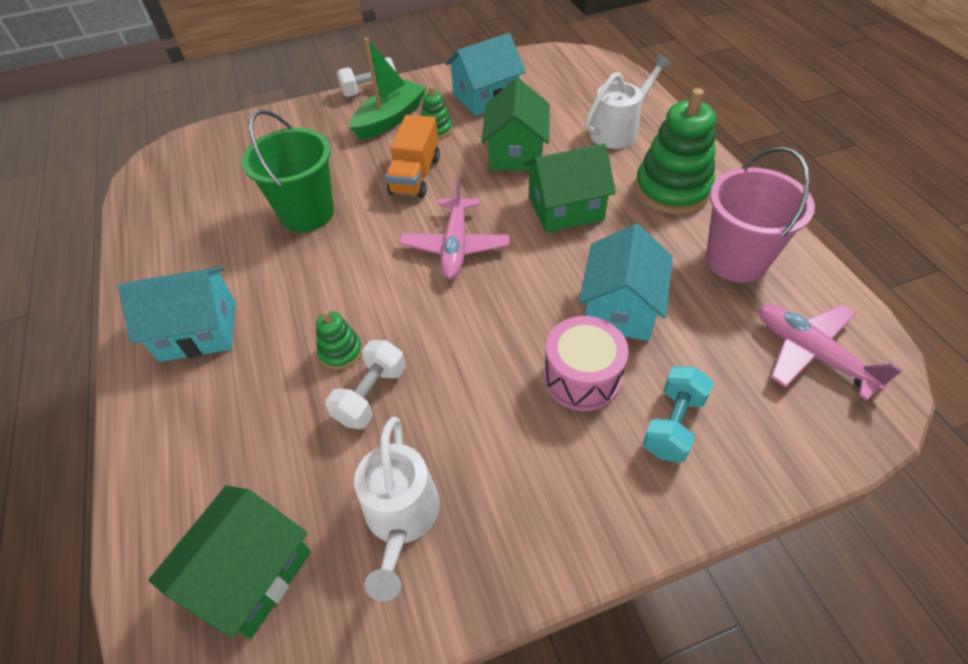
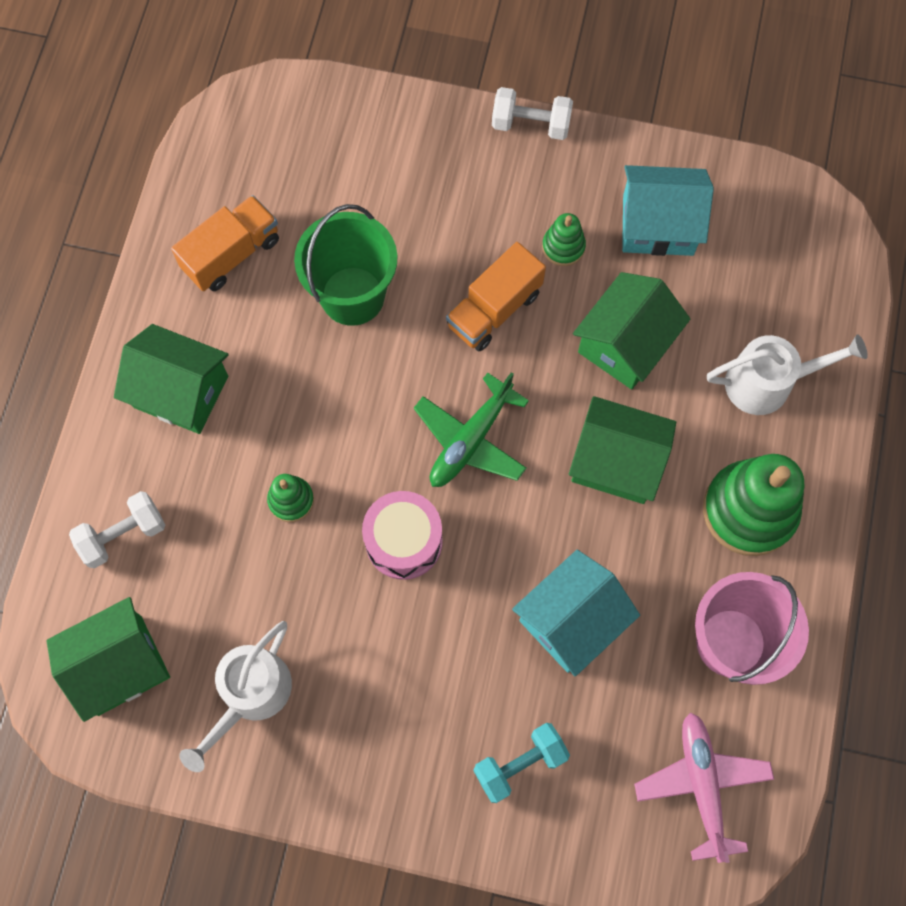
camera: 30 degrees right, 20 degrees up
turquoise house [118,267,235,362] -> green house [114,324,228,434]
white dumbbell [325,340,406,429] -> white dumbbell moved to [69,491,165,568]
green boat [350,38,426,140] -> none
pink plane [399,179,510,279] -> green plane [414,372,529,487]
pink drum [544,316,629,411] -> pink drum moved to [362,491,443,580]
none -> orange truck [171,195,279,291]

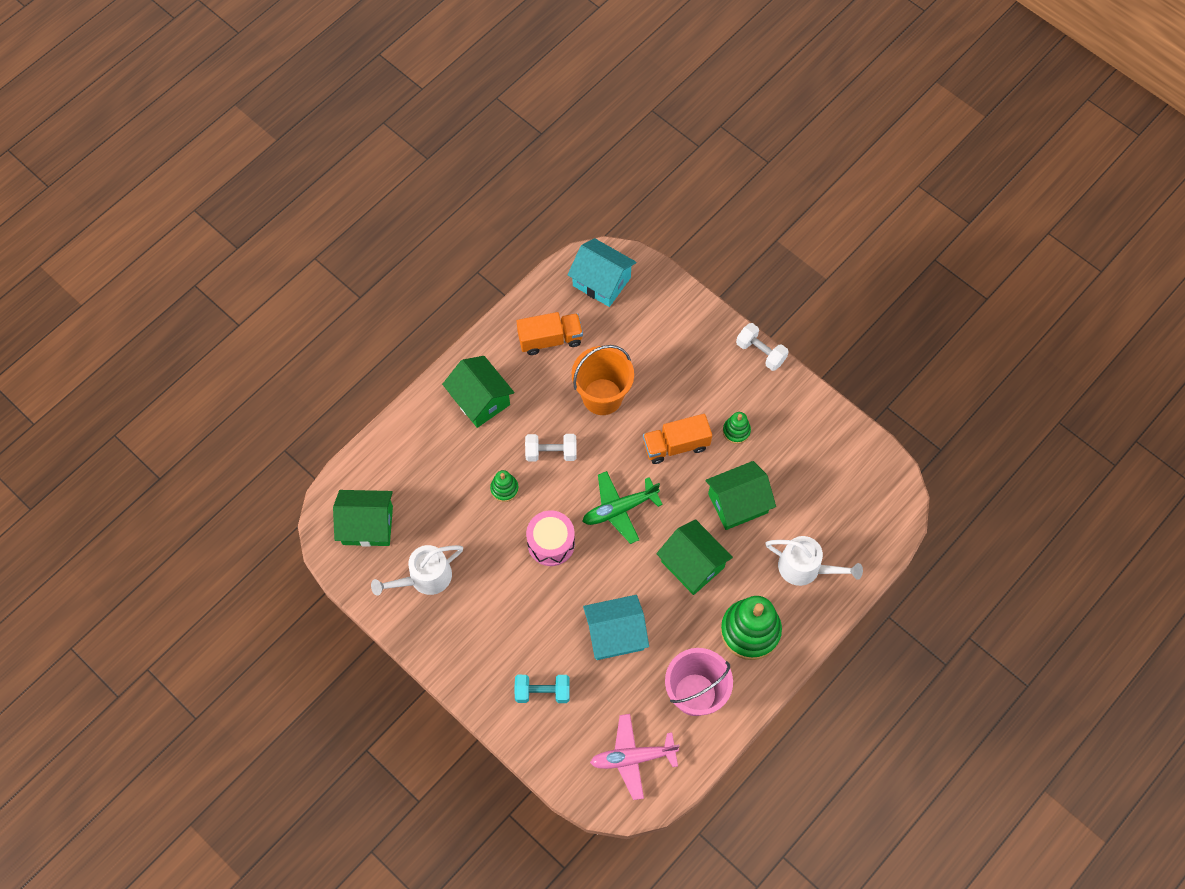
camera: 30 degrees right, 5 degrees down
white dumbbell [69,491,165,568] -> white dumbbell moved to [525,434,577,461]
green bucket [294,204,397,326] -> orange bucket [572,345,634,415]
turquoise house [622,165,714,256] -> turquoise house moved to [567,238,636,307]
pink plane [634,712,774,863] -> pink plane turned 120 degrees counterclockwise [590,714,680,800]

